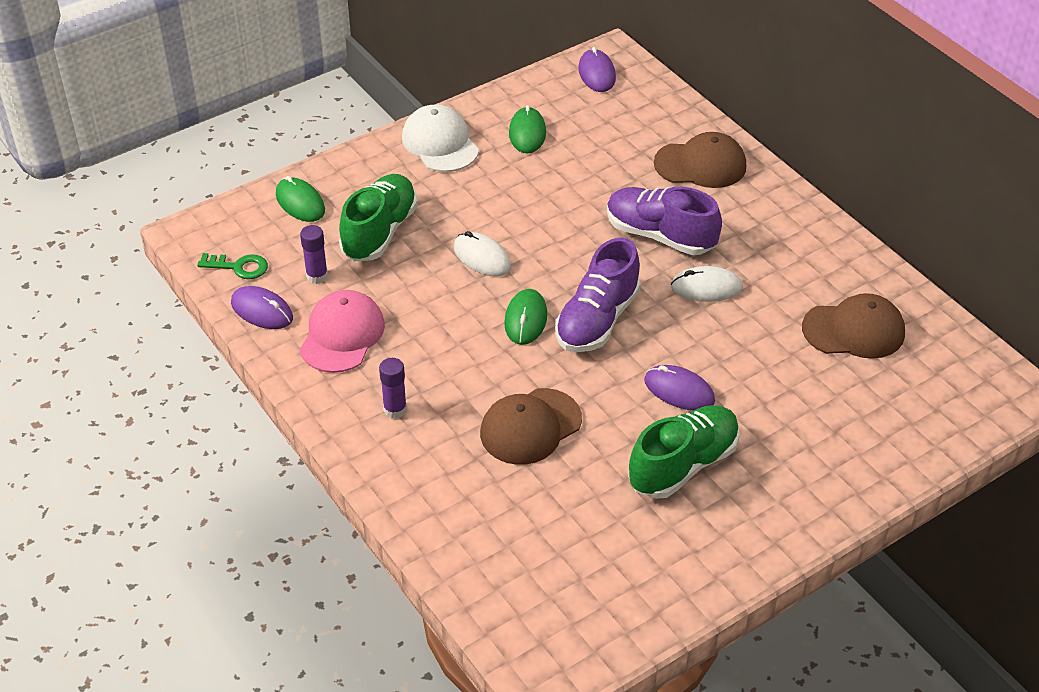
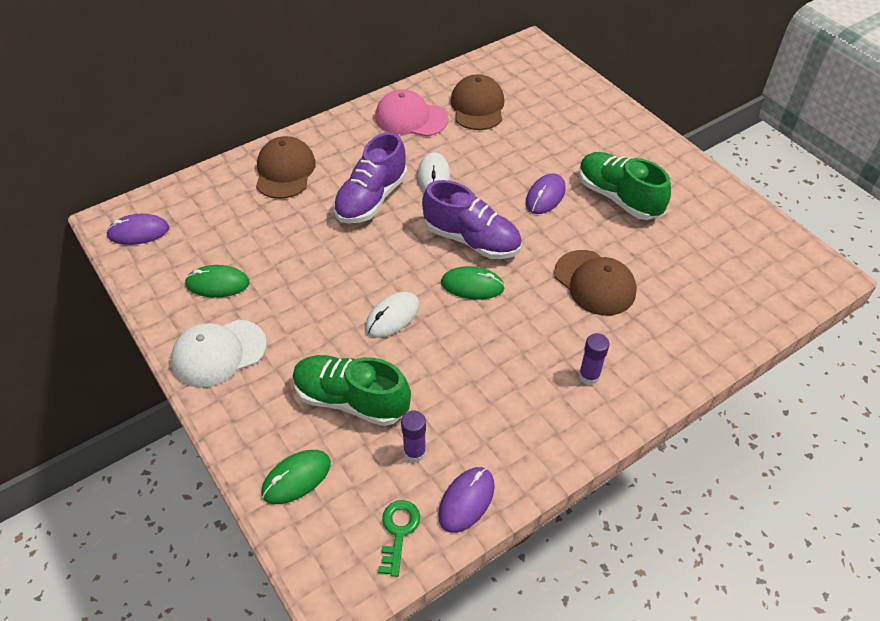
camera: 90 degrees left, 5 degrees up
pink cap [300,290,385,373] -> pink cap moved to [375,89,448,137]

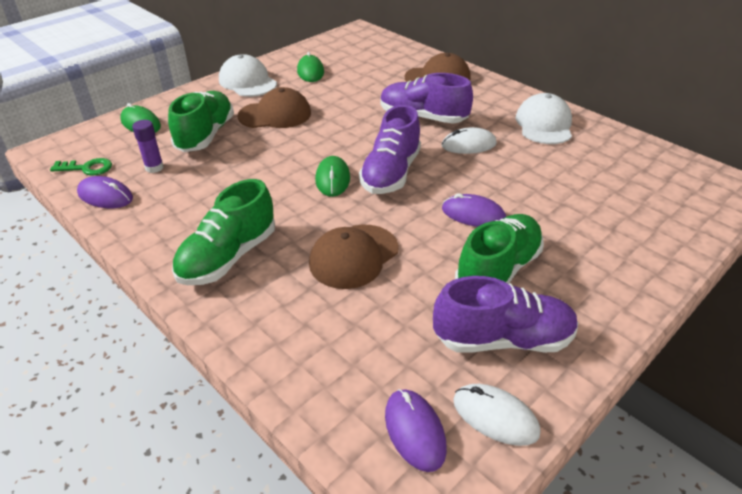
camera: 80 degrees right, 10 degrees down
purple mouse [106,214,169,245] -> purple mouse moved to [385,389,447,472]
white mouse [365,292,420,338] -> white mouse moved to [453,384,540,446]
pink cap [375,89,448,137] -> white cap [515,93,572,144]
brown cap [450,74,504,130] -> brown cap moved to [237,87,311,128]
purple glue stick [579,333,609,385] -> green shoe [172,179,275,285]
none -> purple shoe [433,276,578,352]

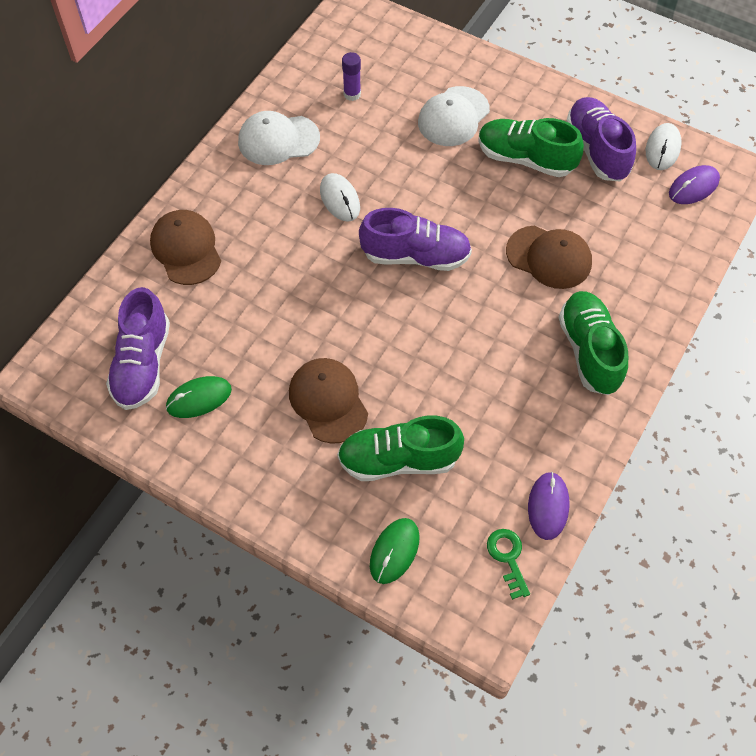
camera: 105 degrees left, 20 degrees up
purple glue stick [132,120,164,173] -> purple glue stick moved to [342,52,361,101]
green shoe [172,179,275,285] -> green shoe turned 120 degrees counterclockwise [559,291,628,395]
white cap [219,54,277,97] -> white cap moved to [418,86,490,146]
green mouse [315,156,350,197] -> none
purple shoe [380,73,473,124] -> purple shoe moved to [106,287,170,410]
purple mouse [442,193,506,227] -> none

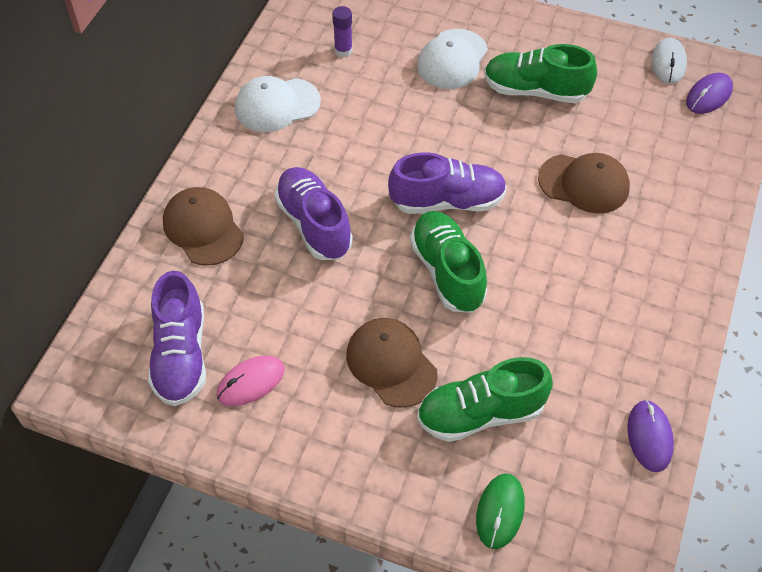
camera: 10 degrees left, 5 degrees down
green mouse [166,376,232,418] -> pink mouse [216,356,285,406]
white mouse [320,173,360,222] -> none
green key [487,529,530,600] -> none
green shoe [559,291,628,395] -> green shoe moved to [410,211,487,313]
purple shoe [566,97,636,182] -> purple shoe moved to [274,167,353,260]

